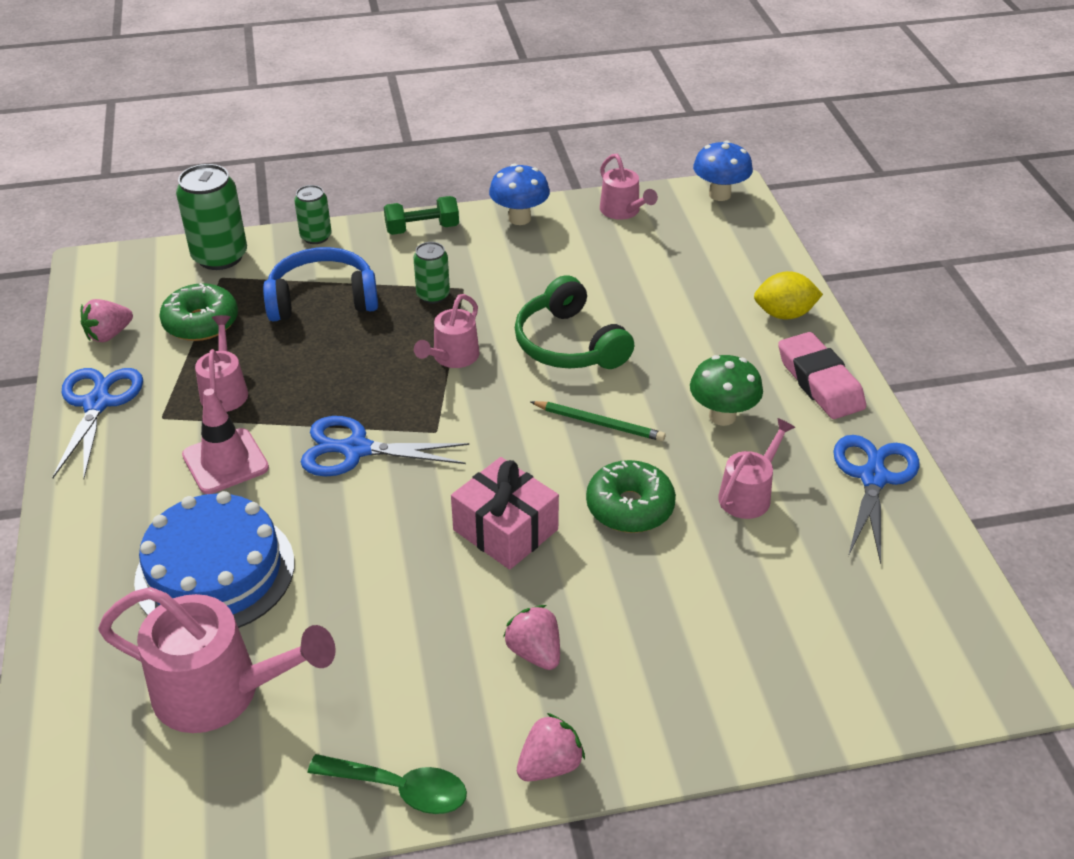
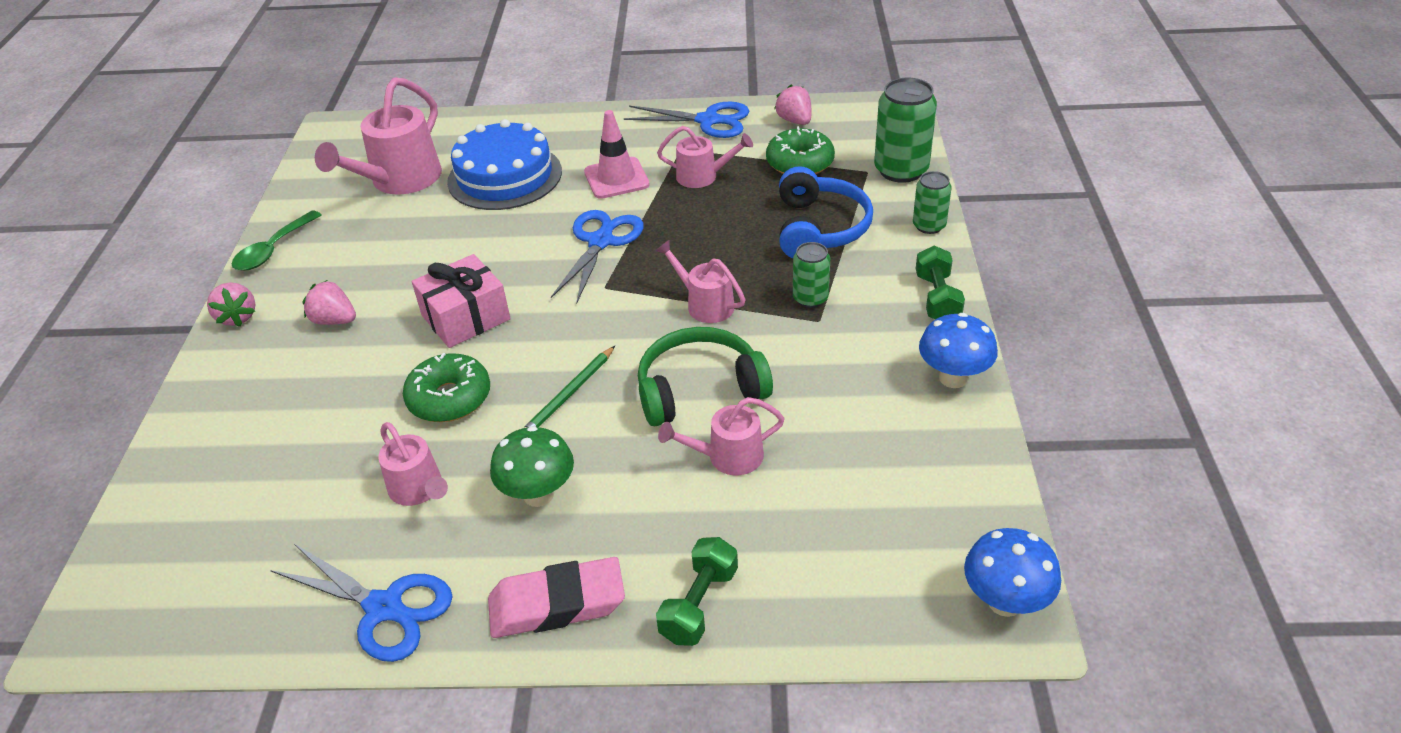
camera: 105 degrees right, 0 degrees up
pink strawberry [503,605,560,670] -> pink strawberry turned 135 degrees counterclockwise [303,280,356,325]
pink watering can [600,154,658,220] -> pink watering can moved to [658,397,785,475]
yellow lemon [754,271,823,320] -> green dumbbell [656,537,738,646]

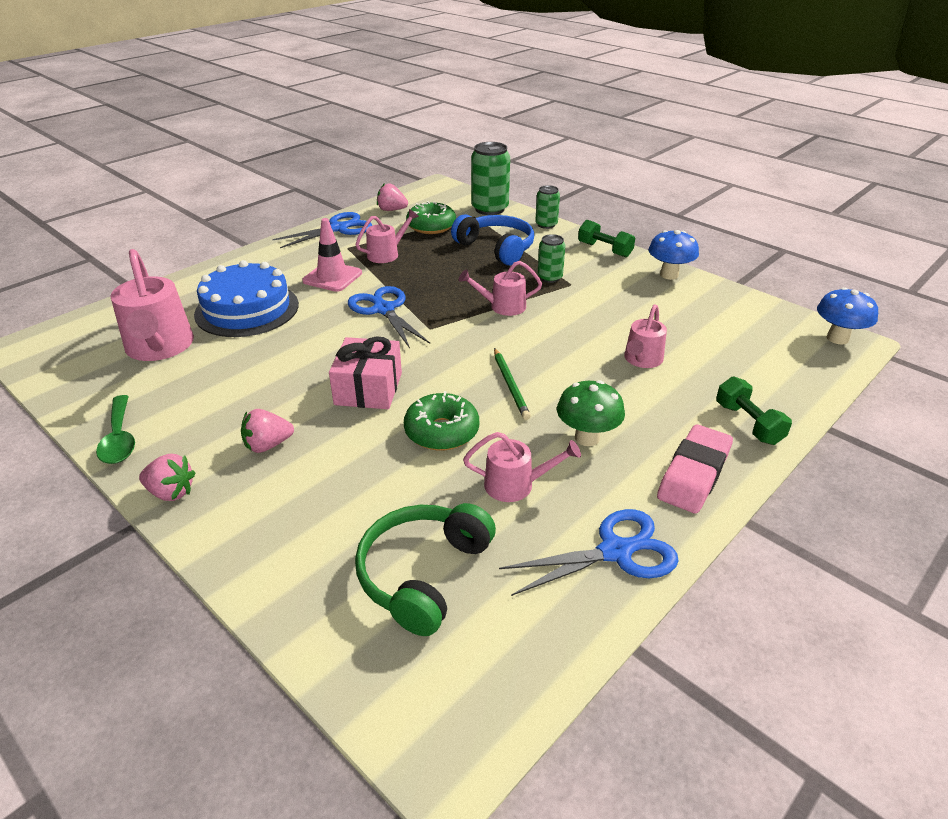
camera: 50 degrees left, 5 degrees down
green headphones [638,327,773,426] -> green headphones moved to [355,503,496,636]

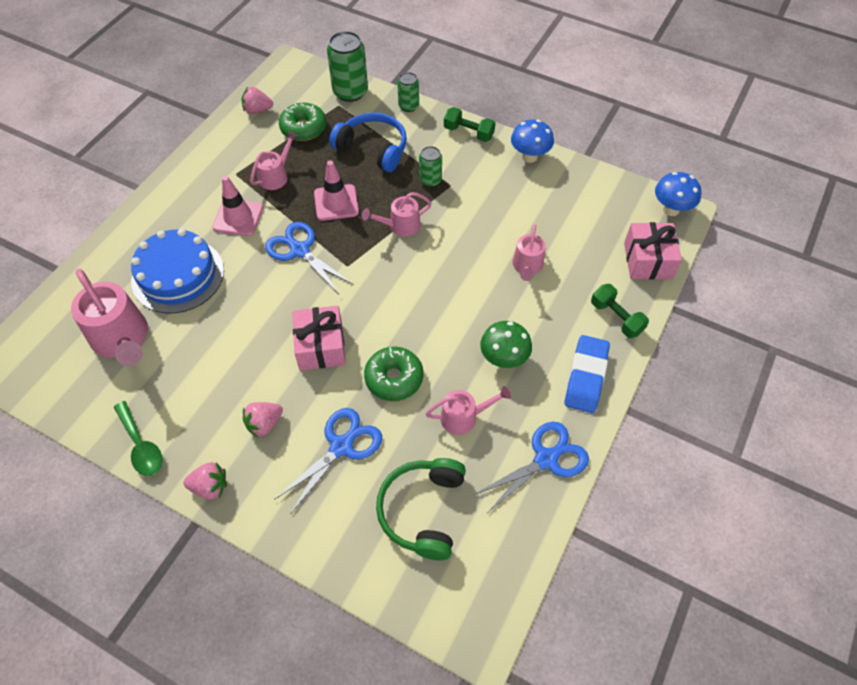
camera: 15 degrees left, 20 degrees up
blue scissors [272,212,372,248] -> blue scissors moved to [274,408,382,513]
green pencil [494,348,531,420] -> none
pink eraser [657,424,733,513] -> blue eraser [565,335,610,413]
none -> pink traffic cone [314,160,359,221]
none -> pink gift [624,222,682,280]

